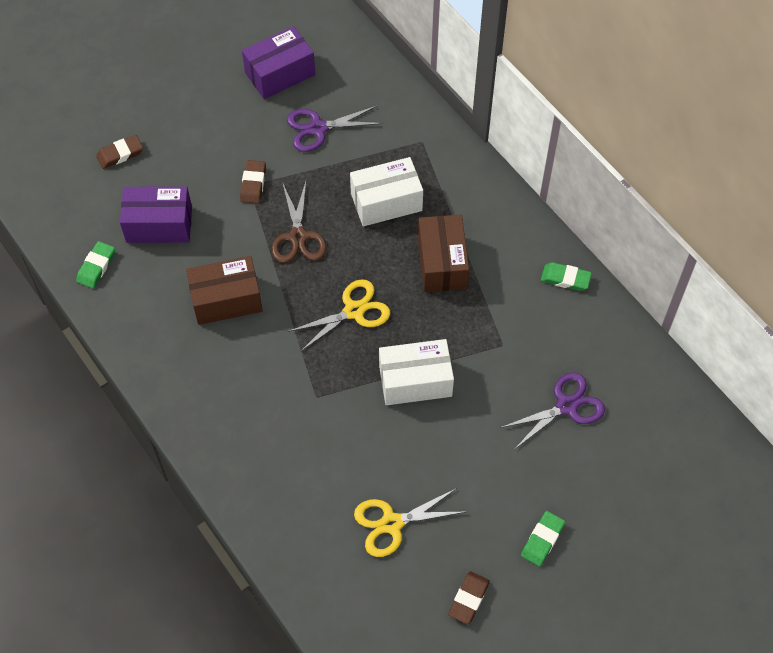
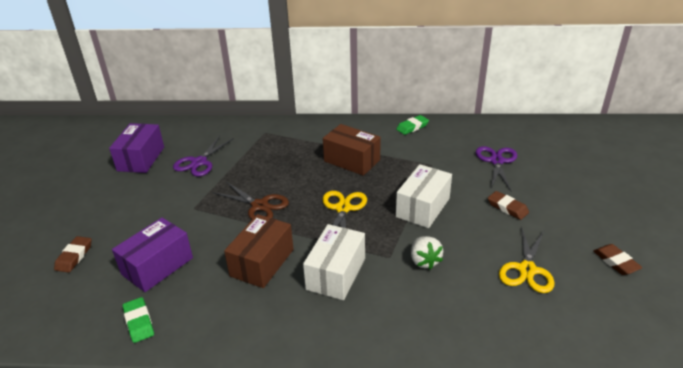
camera: 50 degrees left, 25 degrees down
brown eraser [240,160,266,204] -> brown eraser moved to [488,191,529,220]
white box [350,157,423,226] -> white box moved to [303,224,365,300]
green eraser [521,511,565,567] -> none
none -> white strawberry [411,236,443,270]

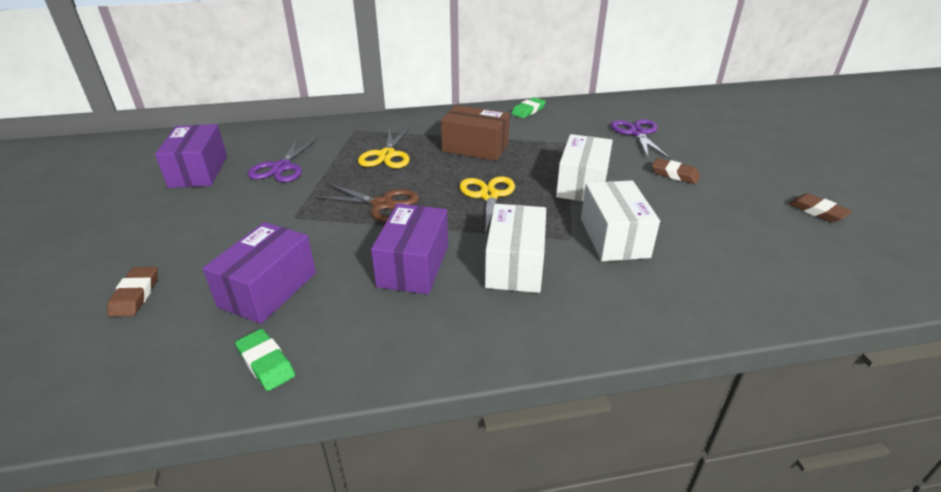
camera: 15 degrees left, 0 degrees up
brown box [224,214,294,288] -> purple box [371,204,448,294]
white strawberry [411,236,443,270] -> white box [581,180,660,261]
yellow scissors [499,228,555,293] -> yellow scissors moved to [358,127,410,168]

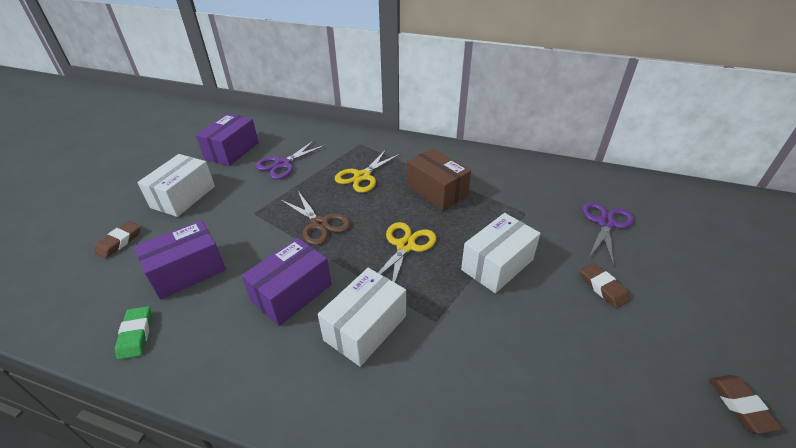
camera: 30 degrees right, 5 degrees up
green eraser [511,97,546,118] -> none
white box [581,180,660,261] -> white box moved to [137,154,215,217]

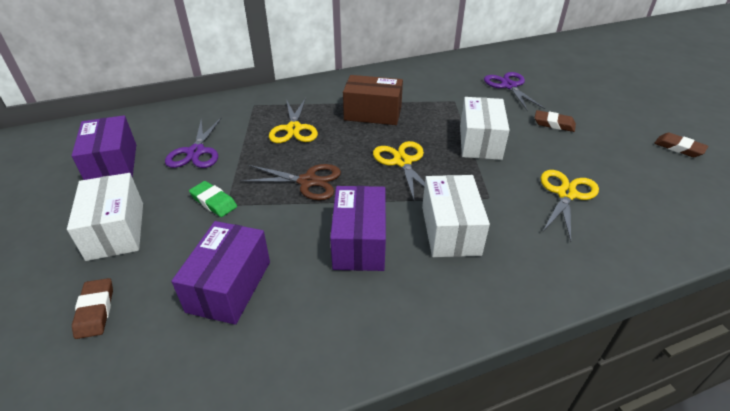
camera: 40 degrees left, 0 degrees up
green eraser [115,306,152,360] -> green eraser moved to [189,181,237,217]
none -> yellow scissors [541,170,599,242]

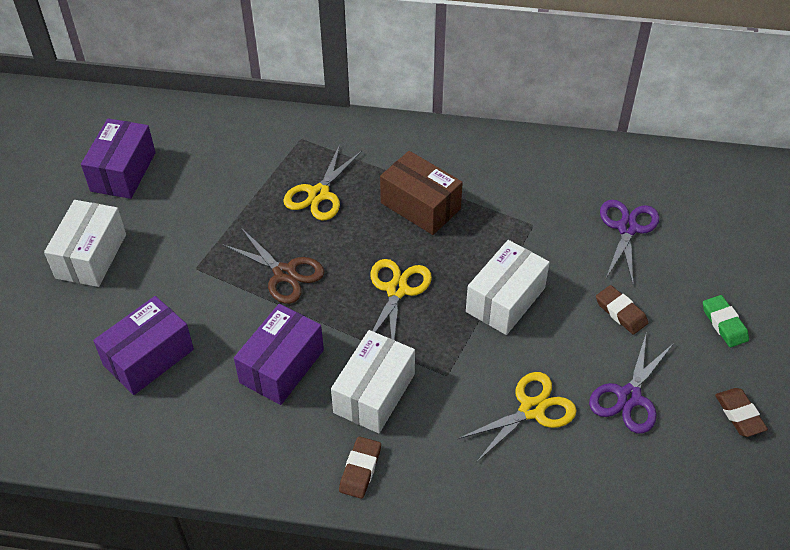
camera: 30 degrees right, 10 degrees up
brown eraser [72,278,113,339] -> brown eraser moved to [339,436,381,499]
purple scissors [165,117,222,168] -> purple scissors moved to [589,335,674,434]
green eraser [189,181,237,217] -> green eraser moved to [703,295,749,347]

